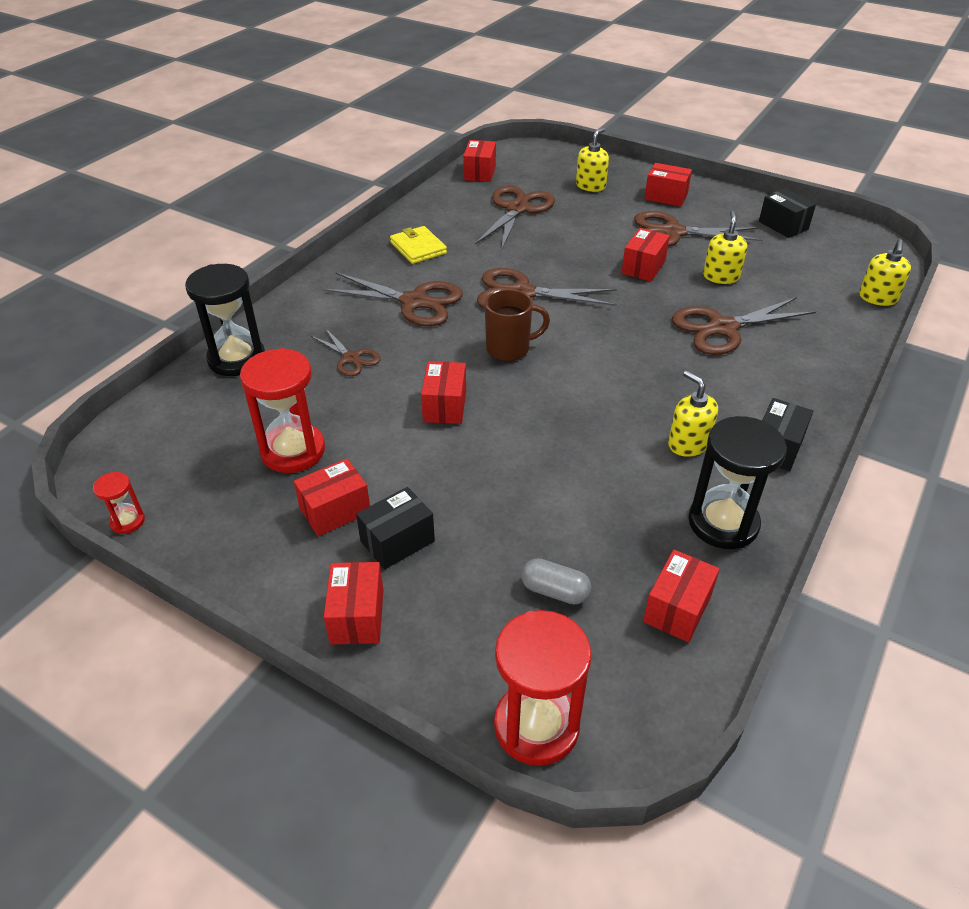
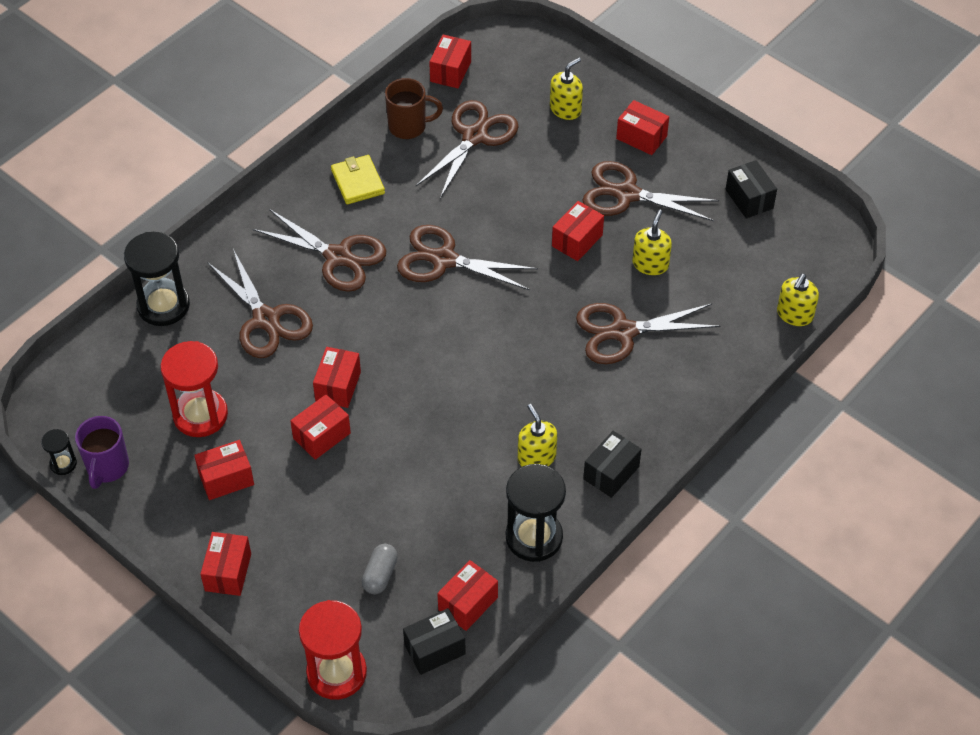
camera: 10 degrees right, 10 degrees up
red hourglass [93,472,145,534] -> black hourglass [41,429,77,475]
brown scissors [311,328,381,376] -> brown scissors [207,249,313,358], size x1.79
black box [356,487,435,570] -> black box moved to [403,608,466,675]
brown mug [485,289,550,361] -> brown mug moved to [385,78,443,139]
grey capsule [521,558,591,605] -> grey capsule turned 75 degrees clockwise [362,544,398,594]
none -> purple mug [75,416,129,489]
none -> red box [290,394,351,460]

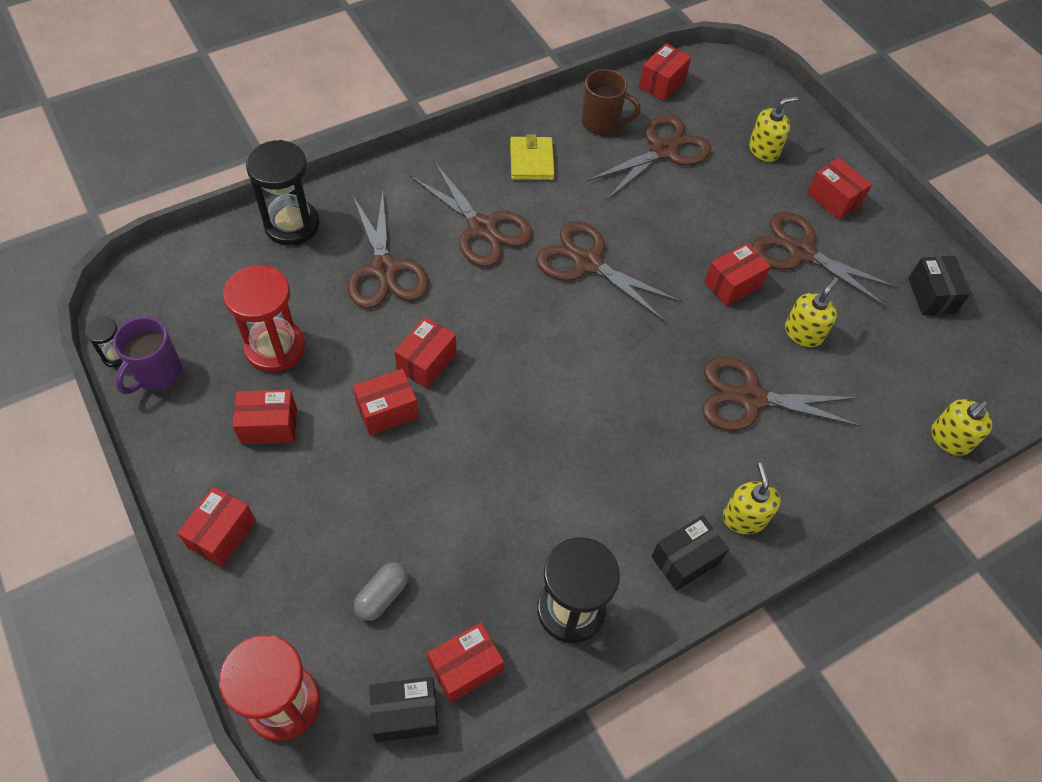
camera: 15 degrees right, 5 degrees up
yellow soap dispenser [518,404,557,467] -> yellow soap dispenser moved to [723,463,781,534]

